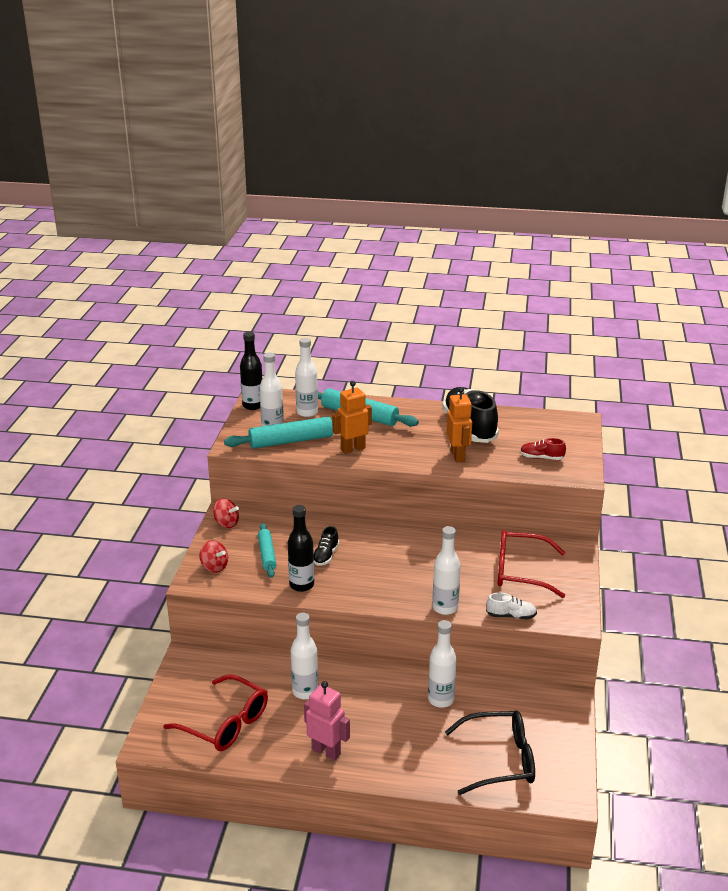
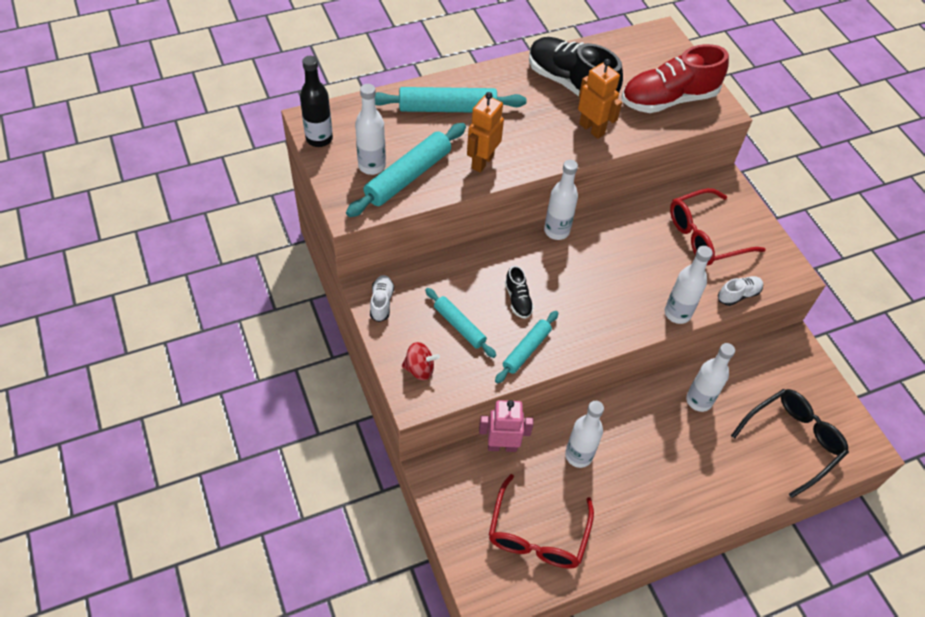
camera: 35 degrees left, 25 degrees up
red glasses [163,675,268,751] -> red glasses turned 105 degrees clockwise [489,474,594,568]
red spinning top [213,498,239,528] -> white shoe [370,275,394,322]
black bottle [288,505,314,592] -> turquoise rolling pin [495,311,558,384]
white bottle [295,338,318,417] -> white bottle moved to [544,160,578,240]
pink robot [304,681,350,761] -> pink robot moved to [479,400,533,452]
red shoe [520,438,566,460] -> red shoe [622,44,729,113], size x2.18

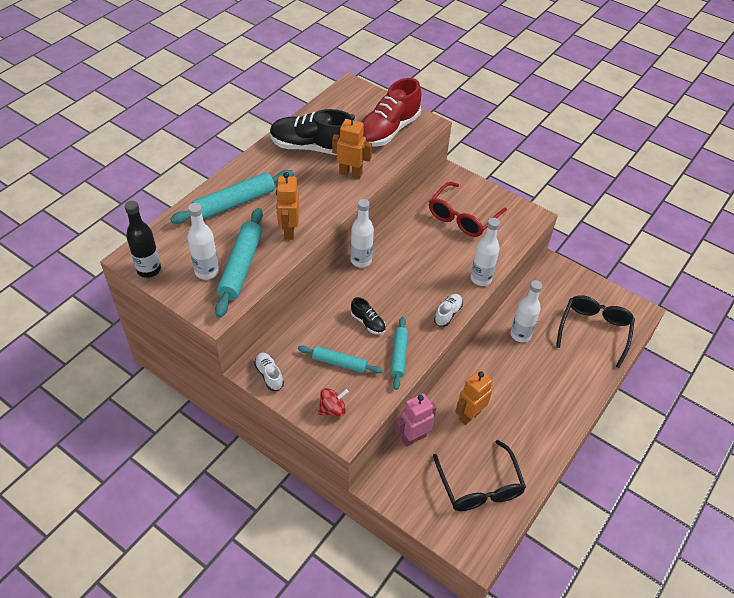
camera: 30 degrees left, 5 degrees down
red glasses [489,474,594,568] -> black glasses [433,440,526,511]
white bottle [565,401,604,468] -> orange robot [455,370,493,425]
white shoe [718,276,763,306] -> white shoe moved to [434,294,463,327]

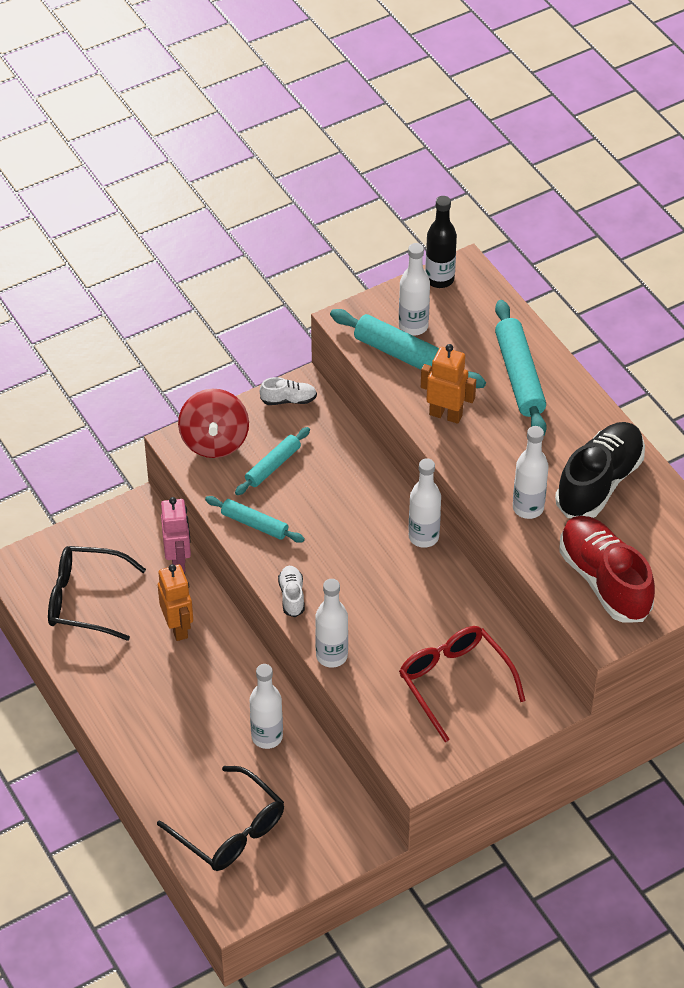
camera: 115 degrees right, 0 degrees up
red spinning top [318,388,349,417] -> red spinning top [178,389,249,458], size x1.77
orange robot [332,114,372,179] -> white bottle [513,426,549,519]
black shoe [351,297,386,334] -> none
white shoe [434,294,463,327] -> white shoe turned 150 degrees counterclockwise [278,566,305,617]

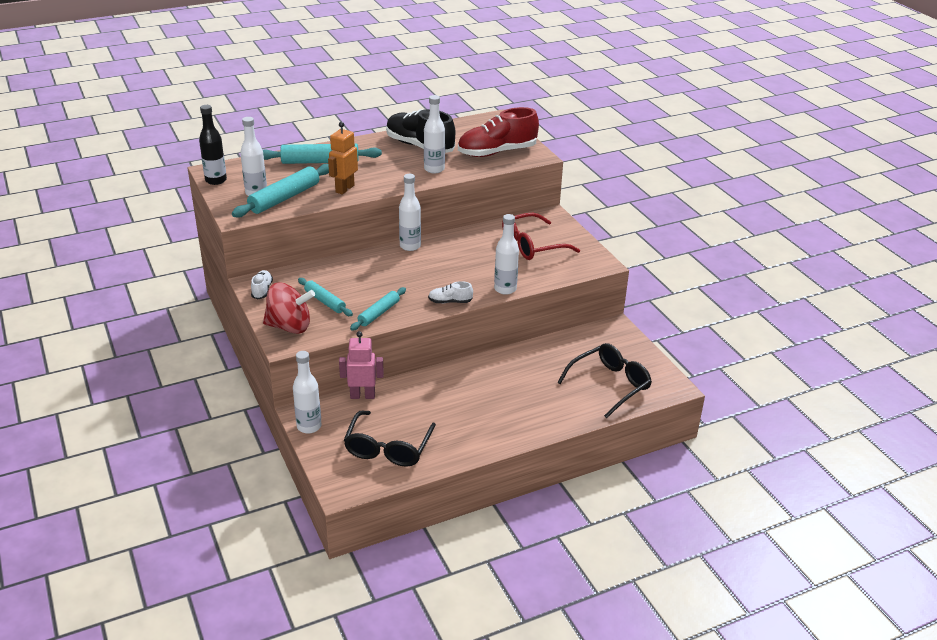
camera: 85 degrees left, 15 degrees down
orange robot [158,564,193,641] -> none
white bottle [250,664,283,749] -> white bottle moved to [293,351,321,433]

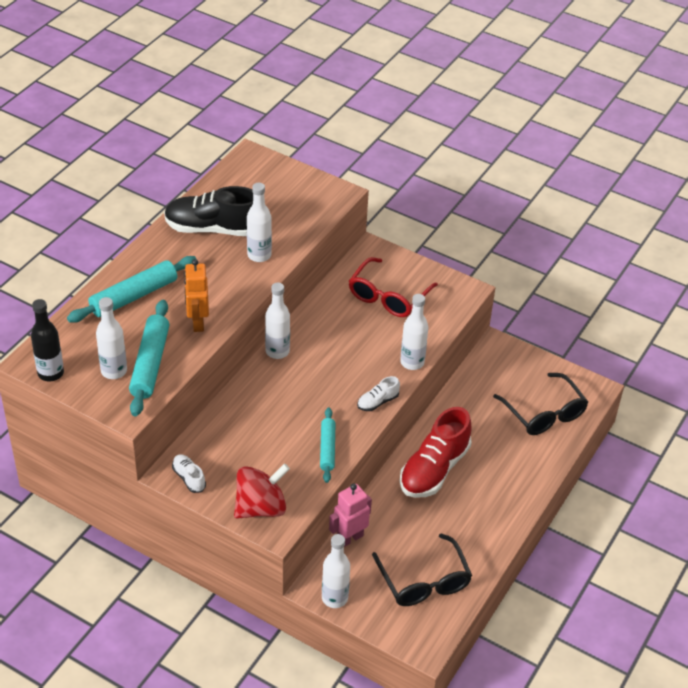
camera: 35 degrees left, 10 degrees up
turquoise rolling pin [298,278,353,316] -> none
red shoe [458,107,539,157] -> red shoe moved to [400,407,472,498]
black glasses [557,343,652,418] -> black glasses turned 135 degrees clockwise [493,373,588,435]

